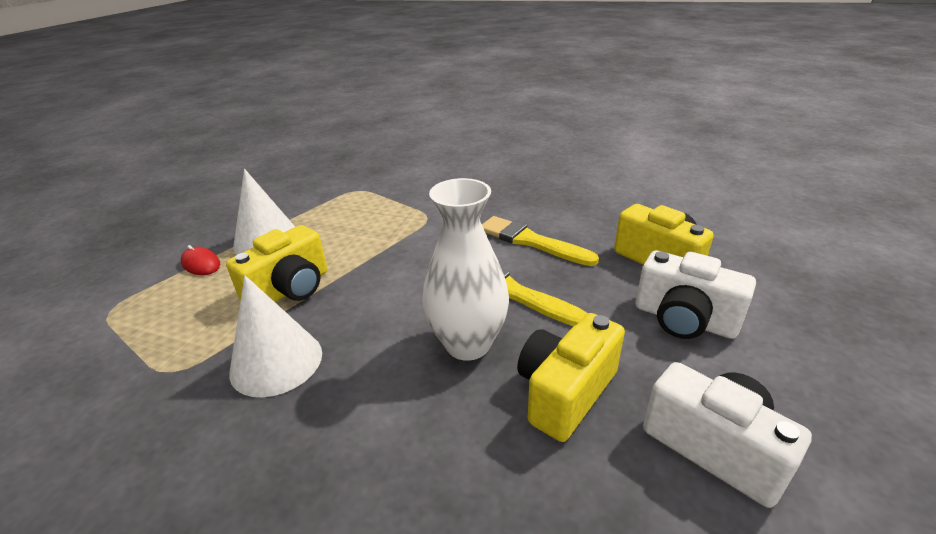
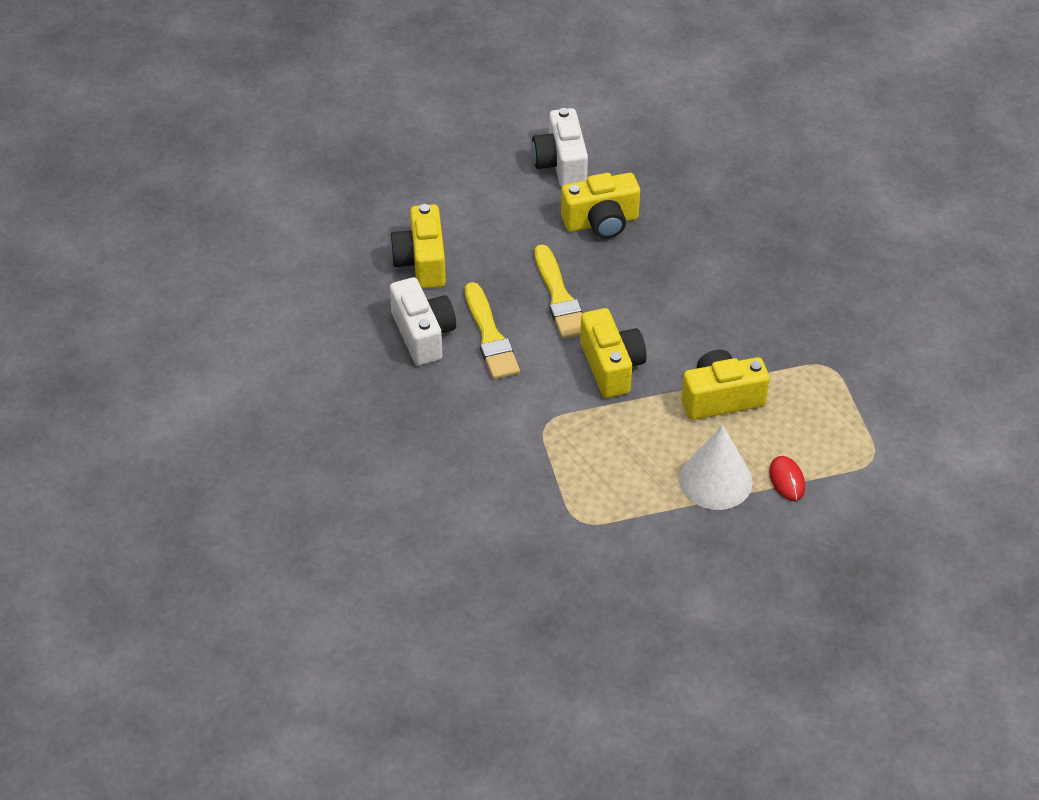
camera: 145 degrees left, 15 degrees up
white cone [229,275,322,397] -> none
white vase [423,178,509,361] -> none
white camera [636,251,756,339] -> white camera moved to [390,277,456,366]
none -> yellow camera [580,308,647,398]

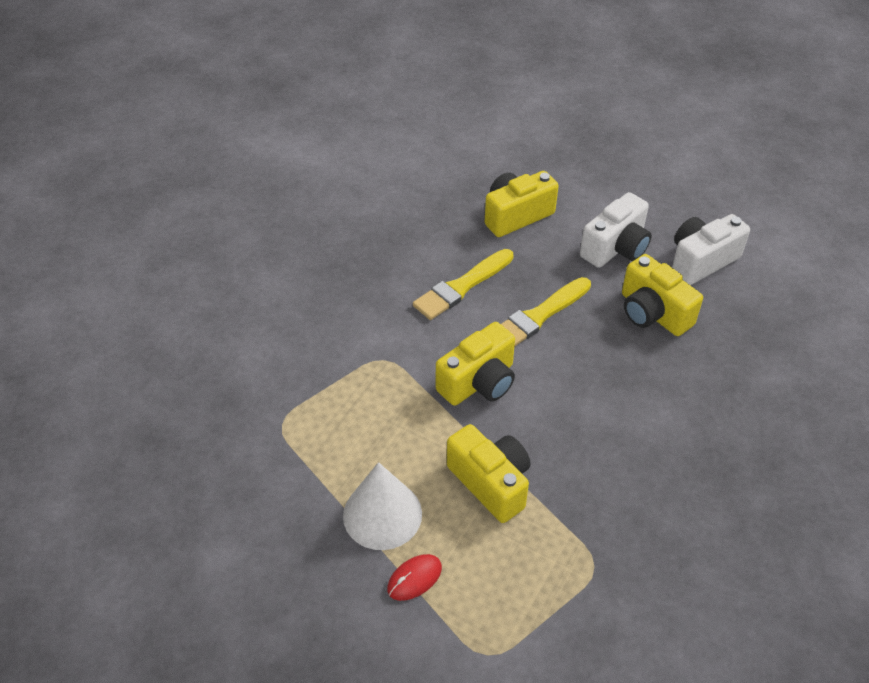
camera: 65 degrees right, 0 degrees up
white camera [390,277,456,366] -> white camera moved to [580,192,652,268]

